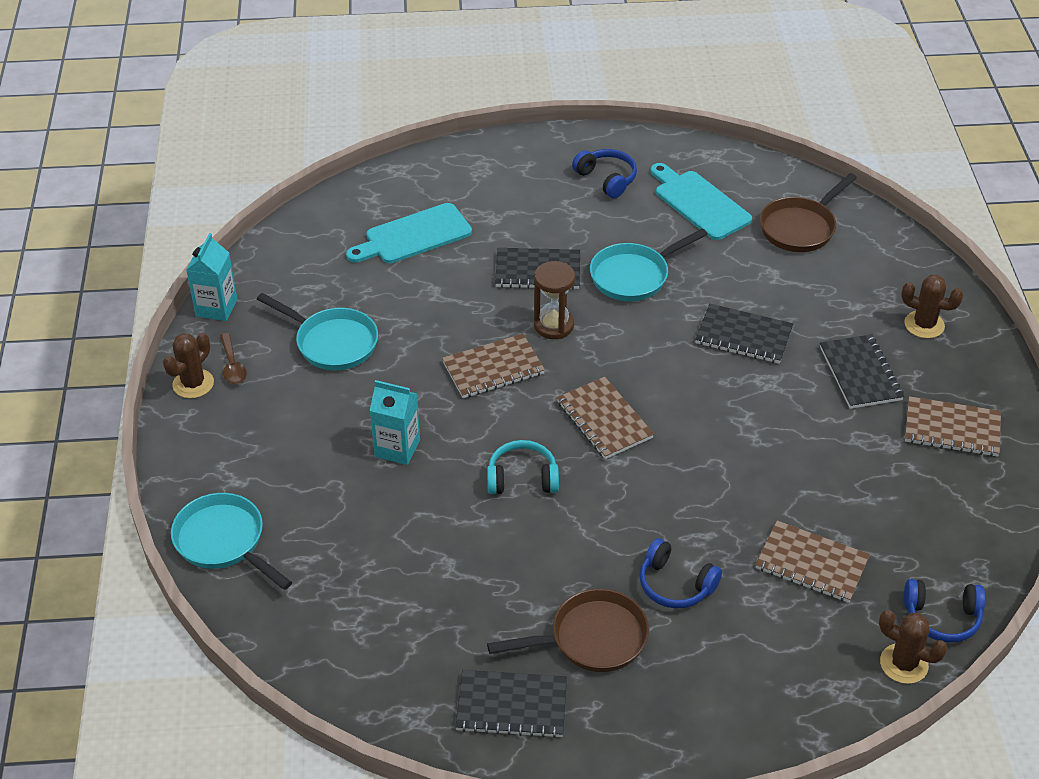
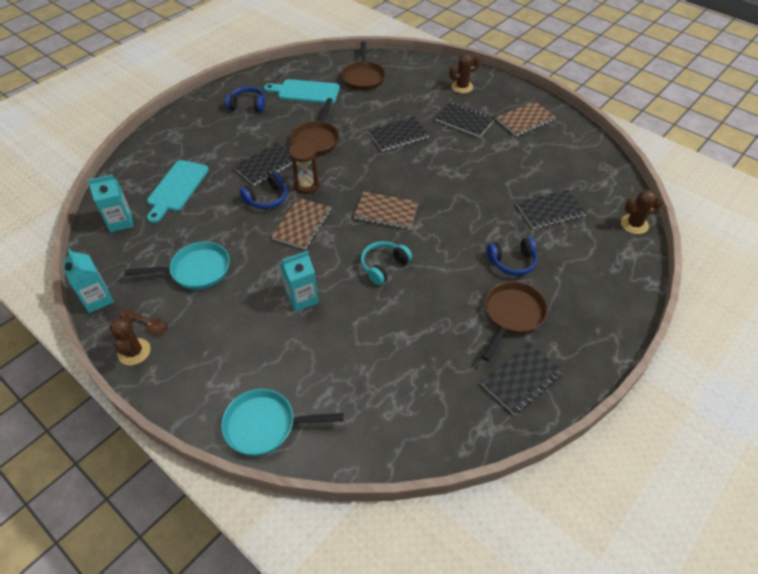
camera: 45 degrees left, 5 degrees up
turquoise pan [590,228,708,301] -> brown pan [290,98,339,156]
brown notebook [755,521,870,603] -> black notebook [517,189,586,229]
blue headphones [904,579,985,642] -> blue headphones moved to [239,172,287,209]
none -> turquoise carton [87,175,133,232]

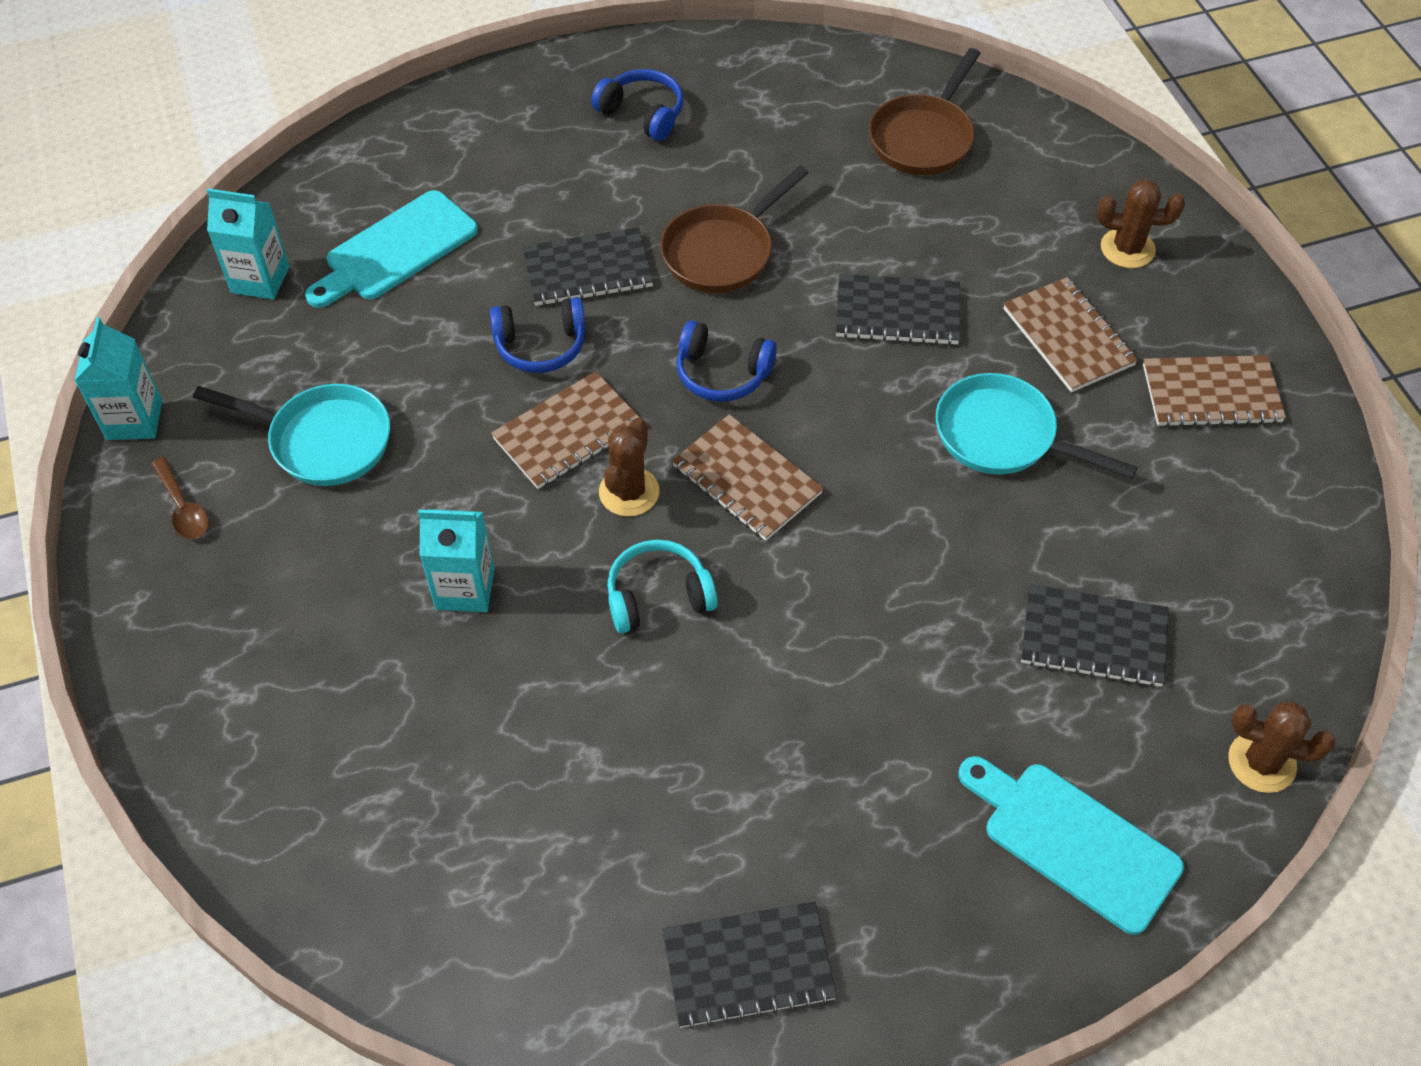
camera: 30 degrees right, 5 degrees up
brown cactus [109,313,151,365] -> brown cactus moved to [599,418,660,517]
turquoise pan [221,389,344,456] -> turquoise pan moved to [936,373,1138,479]
turquoise cutting board [264,79,340,104] -> turquoise cutting board moved to [959,756,1184,935]
brown hourglass [289,141,320,194] -> none
black notebook [435,102,495,137] -> brown notebook [1003,277,1138,392]
brown pan [481,281,548,361] -> none
blue headphones [487,237,538,276] -> blue headphones moved to [676,320,777,402]

